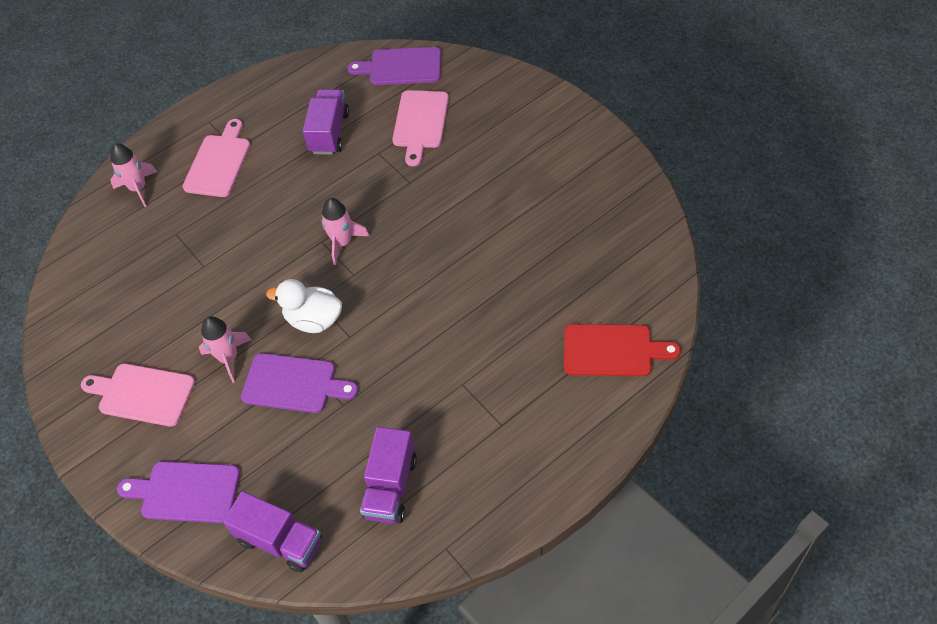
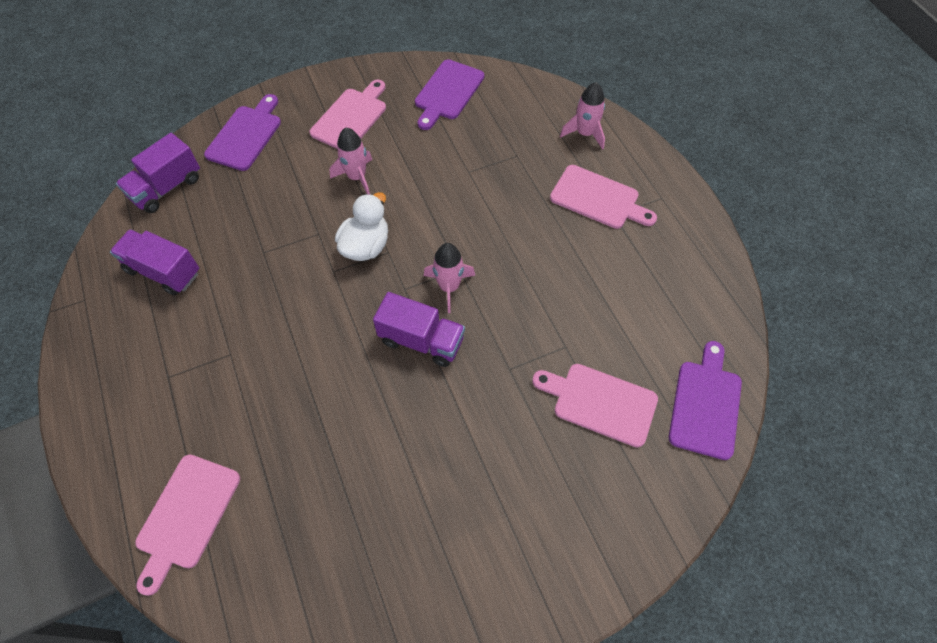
camera: 100 degrees right, 5 degrees up
purple cutting board [241,353,358,413] -> purple cutting board moved to [415,59,484,130]
purple truck [303,89,349,155] -> purple truck moved to [373,292,465,367]
red cutting board [564,324,681,376] -> pink cutting board [135,454,240,596]

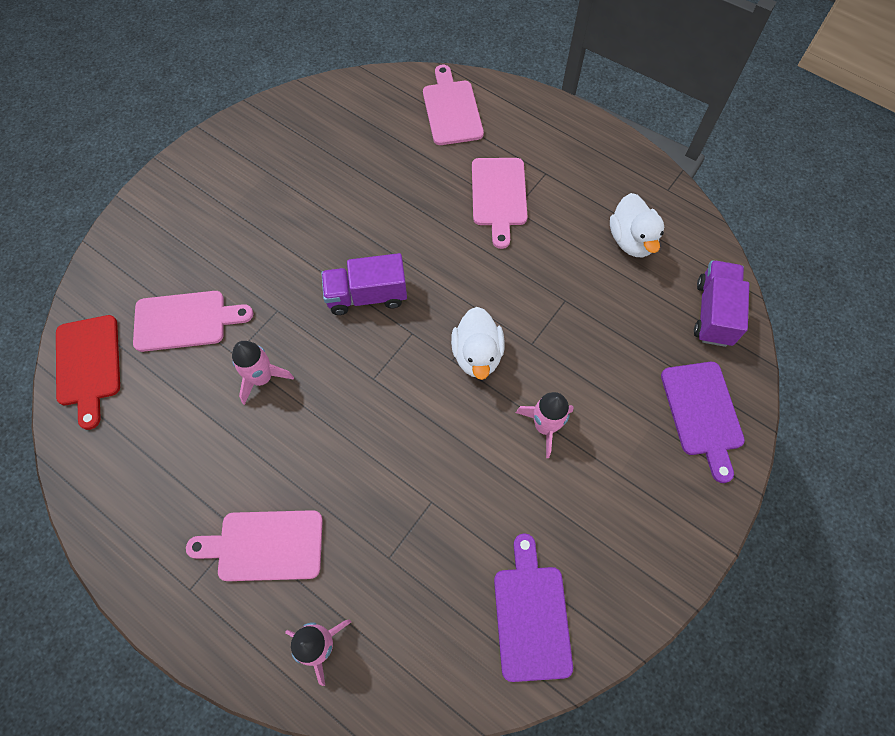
camera: 150 degrees right, 5 degrees up
purple truck [110,229,199,295] -> white duck [610,193,664,257]
pink cutting board [310,80,386,149] -> pink cutting board moved to [472,158,527,249]
pink rocket [424,243,475,313] -> pink rocket moved to [232,341,294,405]
purple cutting board [669,341,742,460] -> red cutting board [56,315,120,430]

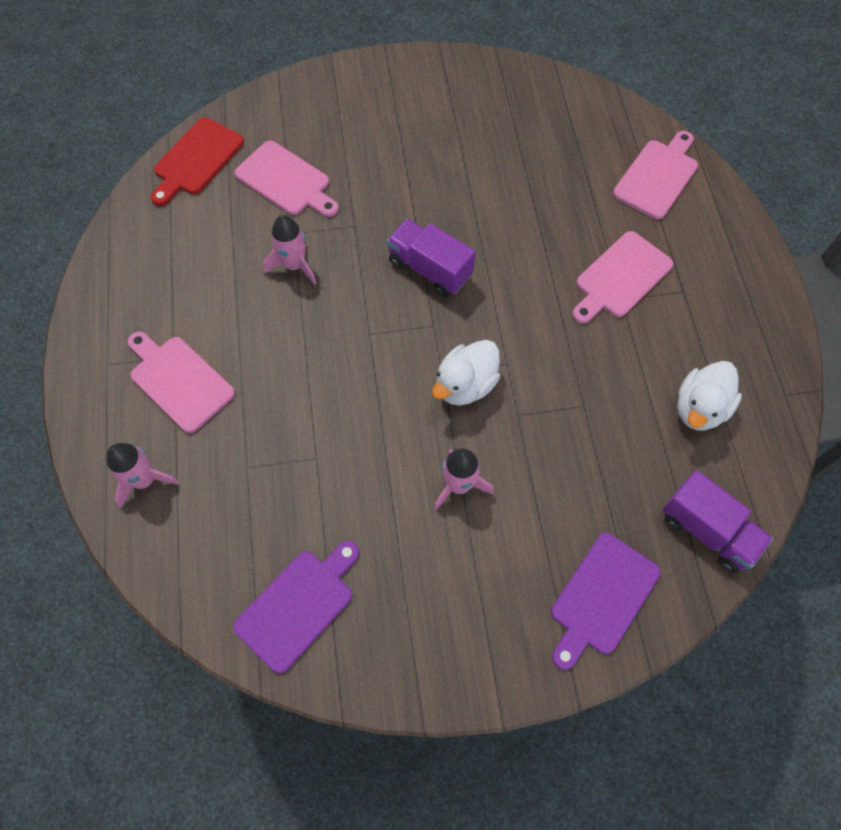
camera: 45 degrees right, 0 degrees up
purple truck [694,260,749,347] -> purple truck turned 75 degrees clockwise [662,470,773,573]

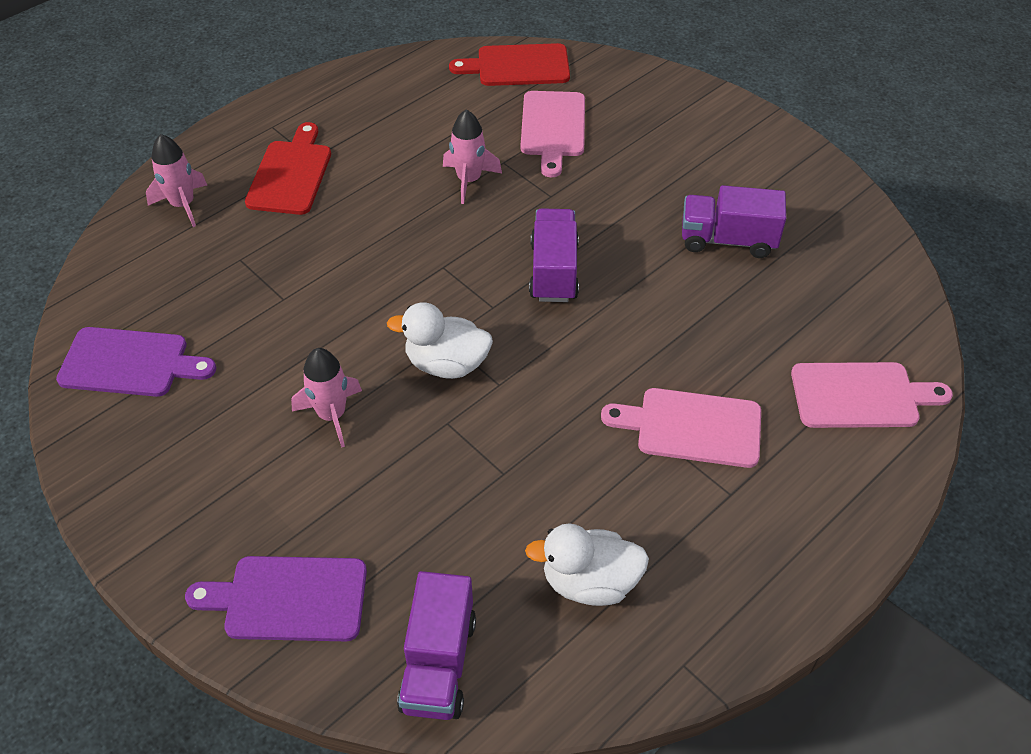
camera: 55 degrees right, 15 degrees down
pink cutting board [128,331,235,433] -> red cutting board [245,122,331,215]
none -> purple truck [682,185,786,258]

